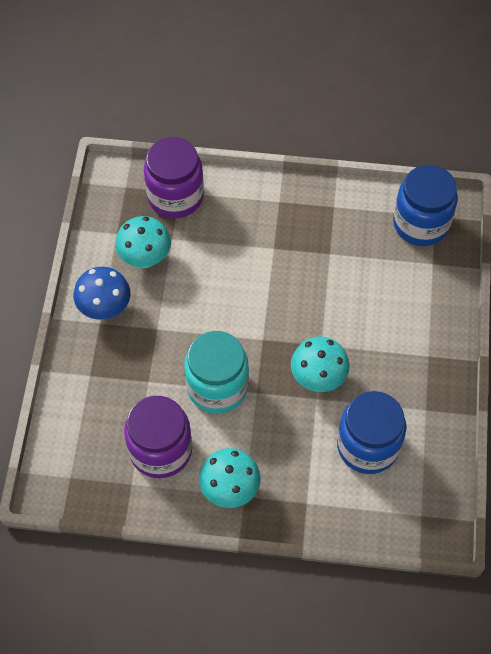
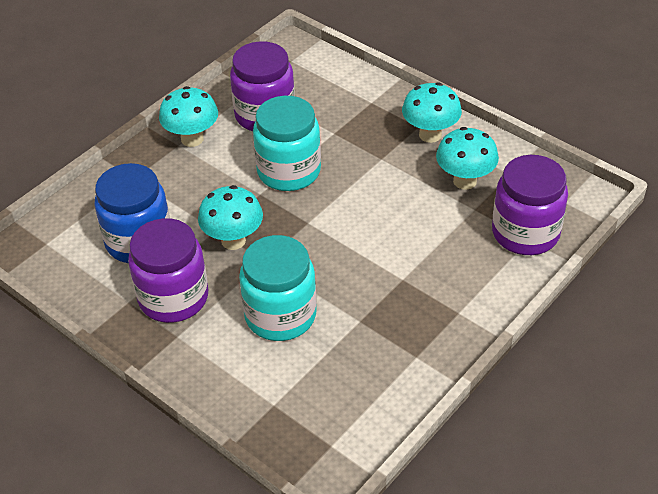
camera: 125 degrees right, 15 degrees down
blue mushroom [74,267,130,320] -> turquoise mushroom [402,82,462,143]
blue jar [393,165,458,246] -> none
none -> purple jar [128,218,209,323]
none -> turquoise jar [239,235,317,341]

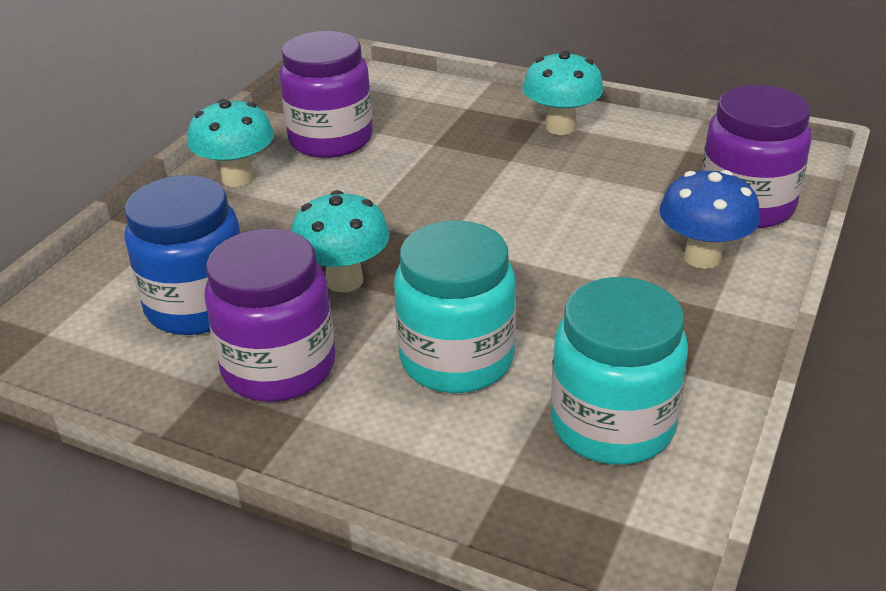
camera: 15 degrees left, 10 degrees down
turquoise jar [253,96,321,191] -> turquoise jar moved to [551,277,688,465]
turquoise mushroom [436,127,499,190] -> none
none -> blue mushroom [659,170,760,269]

